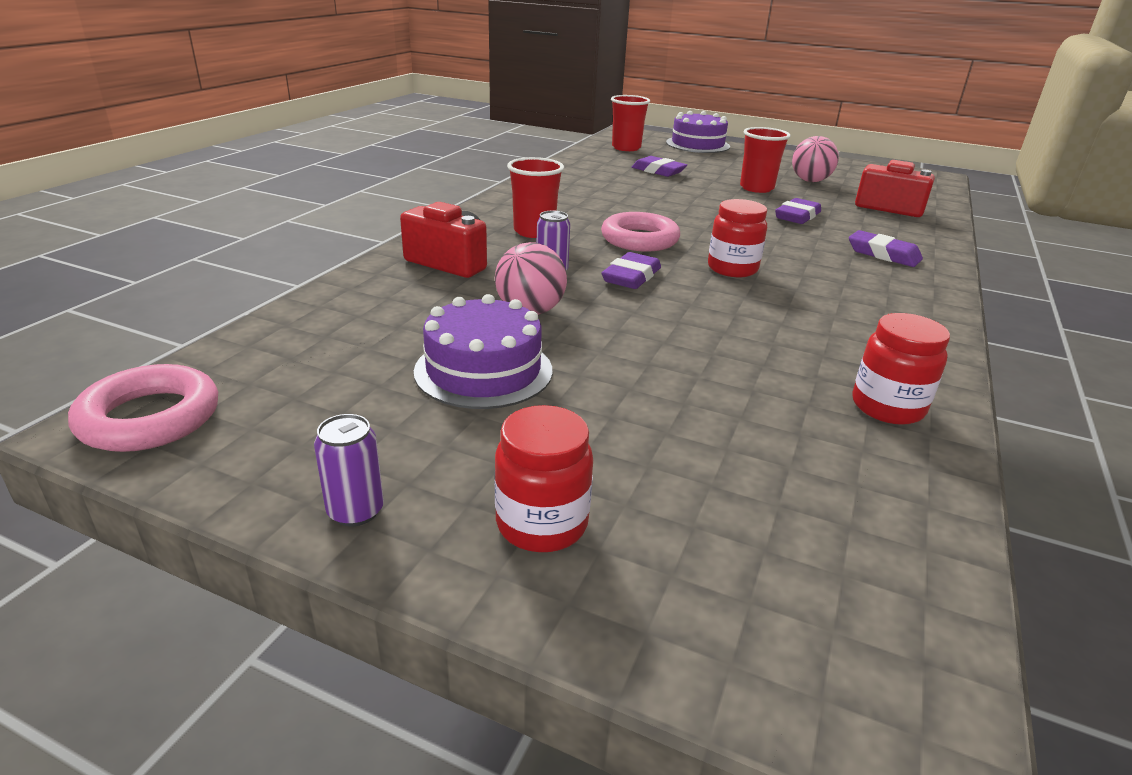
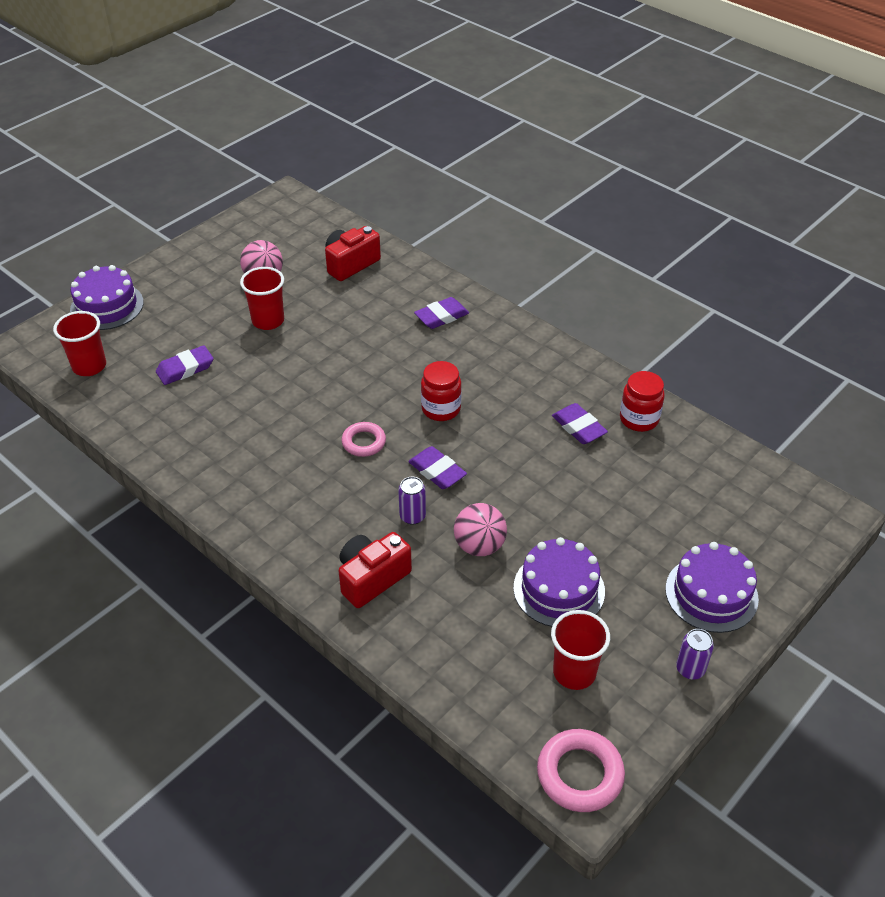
camera: 70 degrees left, 15 degrees up
red jar [495,405,593,552] -> purple cake [665,542,759,633]
red cup [507,157,564,238] -> red cup moved to [551,610,610,690]
pink ring [601,212,680,251] -> pink ring [341,422,386,457], size x0.65
purple eraser [775,198,821,224] -> purple eraser moved to [552,403,608,444]

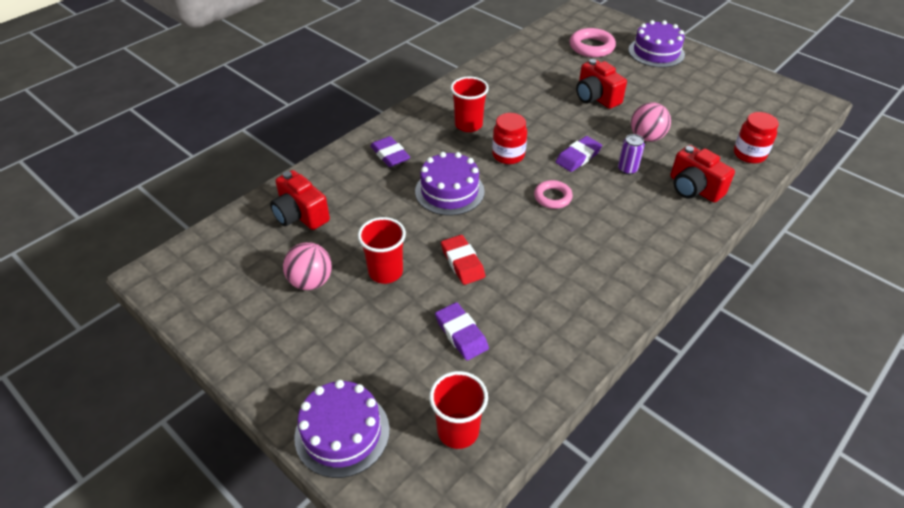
camera: 90 degrees left, 0 degrees up
purple cake [513,537,605,627] -> purple cake moved to [415,152,485,216]
pink ring [537,729,625,812] -> pink ring moved to [570,28,616,57]
red cup [551,610,610,690] -> red cup moved to [451,77,489,132]
purple eraser [552,403,608,444] -> none
red jar [620,371,665,432] -> red jar moved to [734,112,779,163]
purple can [676,629,714,679] -> none
none -> red eraser [441,235,485,285]
none -> red camera [576,59,627,109]

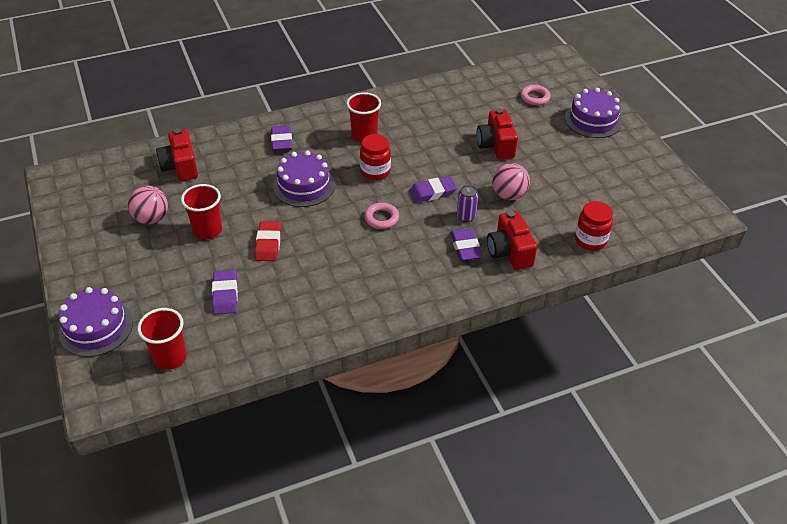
camera: 25 degrees right, 0 degrees up
pink ring [570,28,616,57] -> pink ring [521,85,551,105], size x0.65
none -> purple eraser [450,228,483,261]

